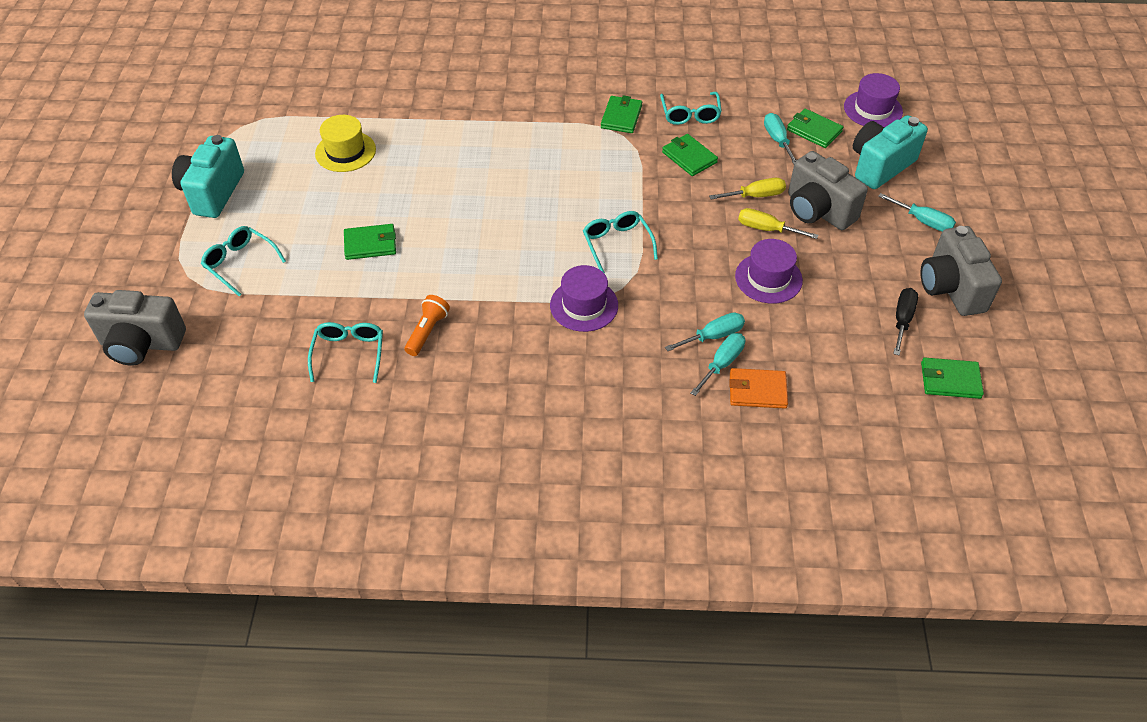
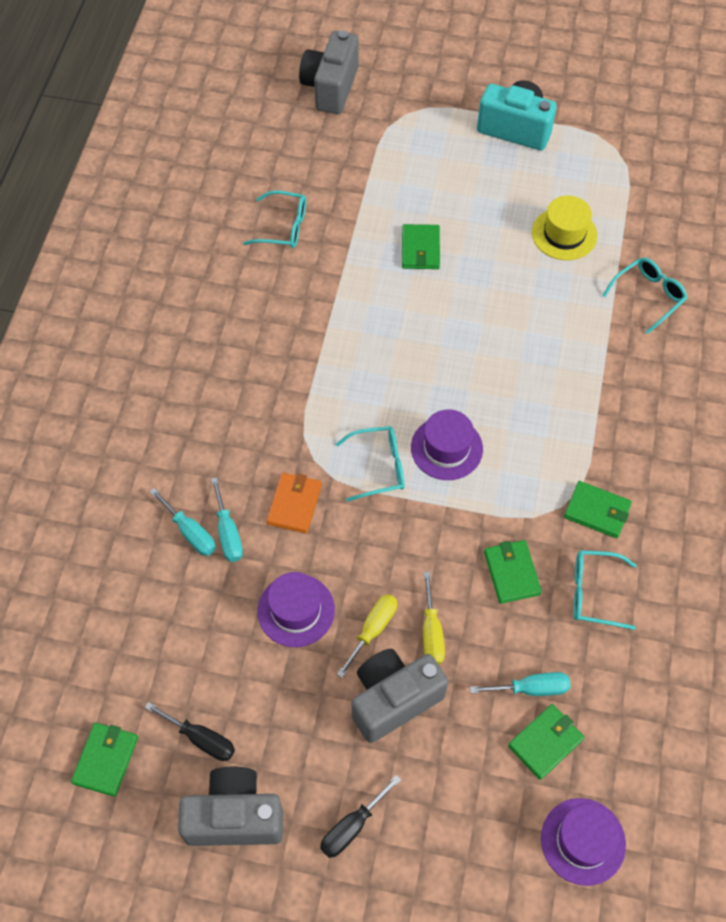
camera: 100 degrees right, 10 degrees up
turquoise glasses [201,226,286,296] -> turquoise glasses moved to [602,257,687,334]
orange flashlight [405,295,450,356] -> none
purple hat [550,265,618,332] -> purple hat moved to [411,409,483,480]
green wallet [662,134,718,176] -> green wallet turned 75 degrees counterclockwise [484,540,542,604]
orange wallet [729,368,788,409] -> orange wallet moved to [266,473,322,534]
turquoise camera [853,115,928,189] -> none
turquoise screwdriver [878,193,956,232] -> black screwdriver [320,775,401,858]

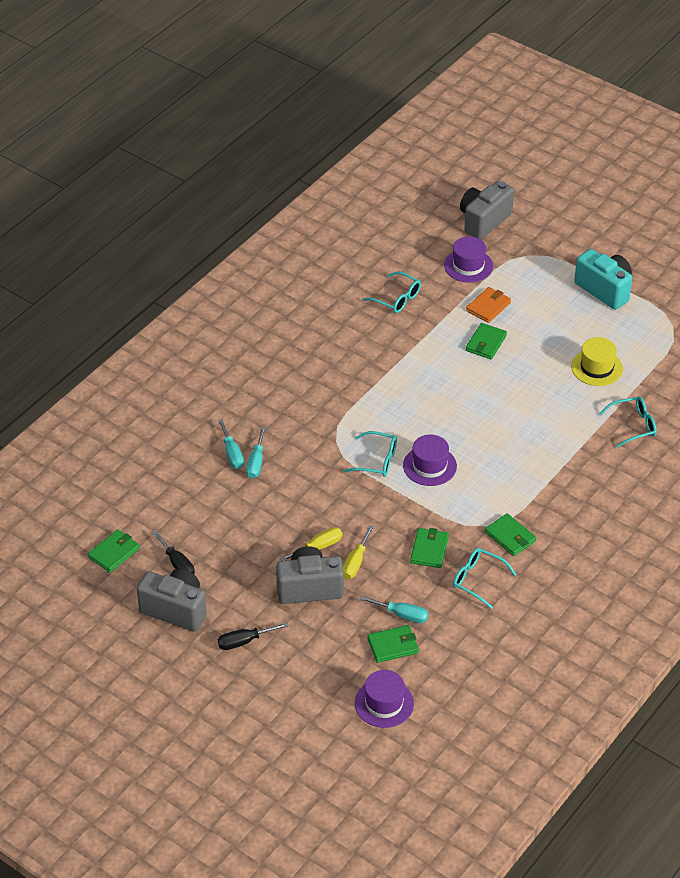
camera: 25 degrees right, 15 degrees down
purple hat [258,572,335,647] -> purple hat moved to [444,236,493,283]
orange wallet [266,473,322,534] -> orange wallet moved to [466,287,511,323]

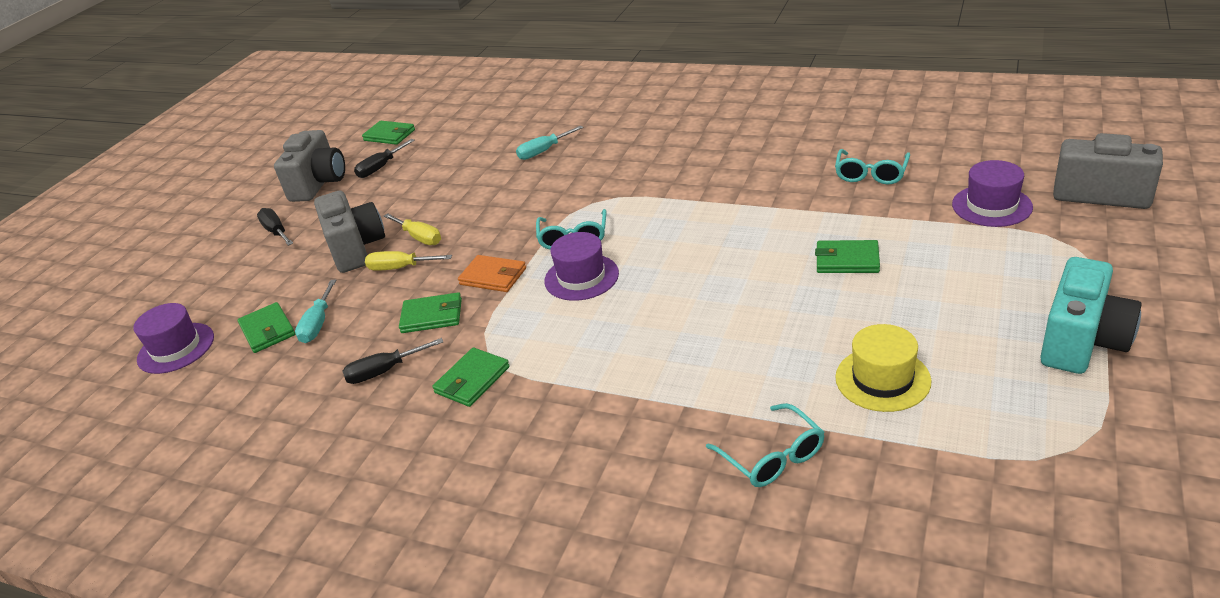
camera: 80 degrees right, 10 degrees down
turquoise screwdriver [246,426,266,478] -> none
turquoise glasses [453,548,516,609] -> black screwdriver [342,338,443,384]
orange wallet [466,287,511,323] -> orange wallet moved to [458,255,526,292]

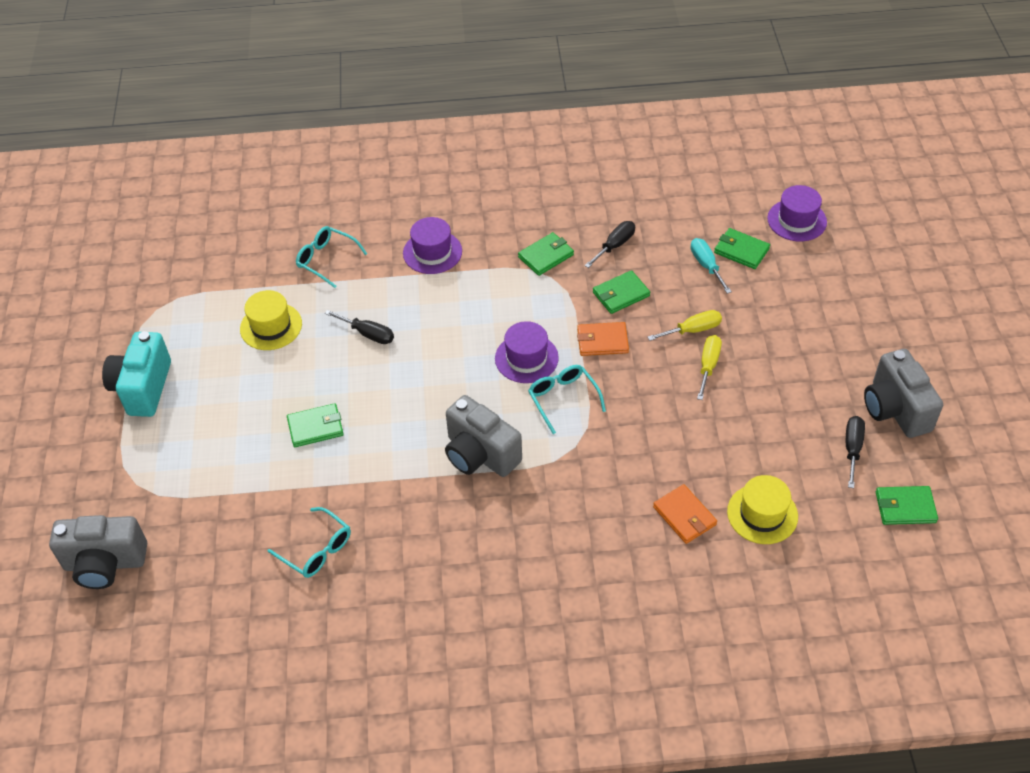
camera: 150 degrees right, 15 degrees up
black screwdriver [257,208,293,246] -> black screwdriver moved to [325,310,394,344]
grey camera [314,191,385,273] -> grey camera moved to [445,395,522,477]
yellow screwdriver [383,213,441,245] -> yellow screwdriver turned 90 degrees clockwise [697,335,722,400]
green wallet [432,347,510,407] -> green wallet turned 45 degrees clockwise [518,232,574,276]
turquoise screwdriver [516,126,583,160] -> orange wallet [653,484,717,544]
turquoise glasses [835,149,910,184] -> turquoise glasses turned 135 degrees clockwise [268,507,351,578]
purple hat [952,160,1033,227] -> purple hat moved to [403,217,462,274]
none -> yellow hat [727,475,798,544]

